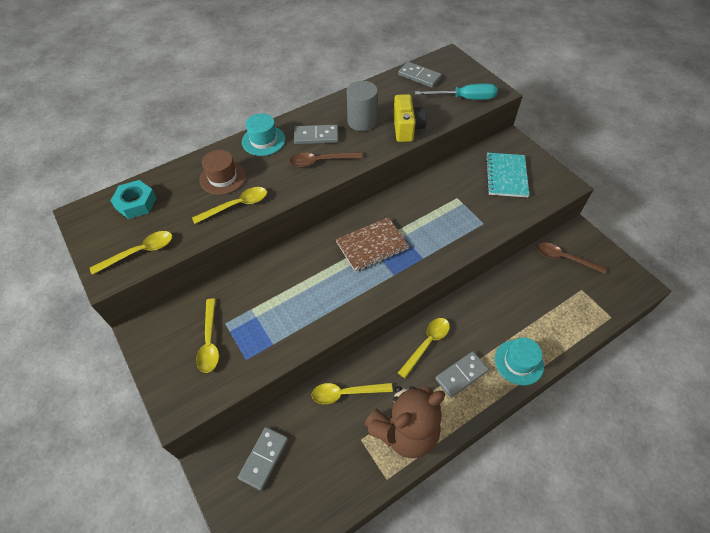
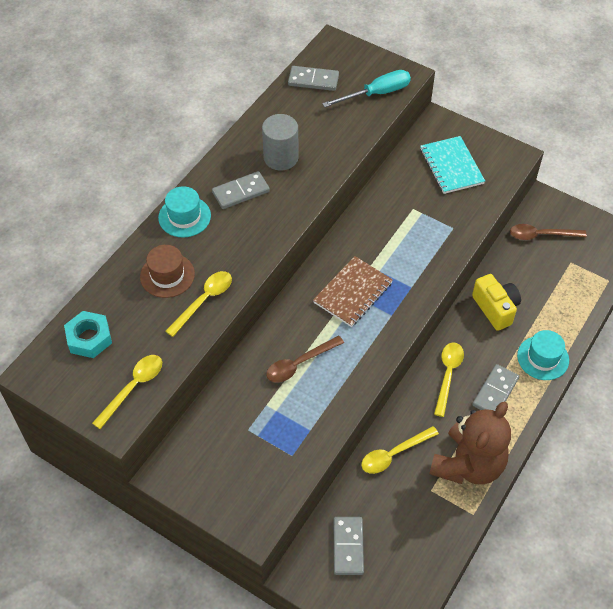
camera: 25 degrees left, 0 degrees up
yellow spoon [196,298,219,373] -> none
brown spoon [290,152,363,167] -> brown spoon moved to [266,336,344,383]
yellow camera [393,94,427,142] -> yellow camera moved to [472,274,521,331]

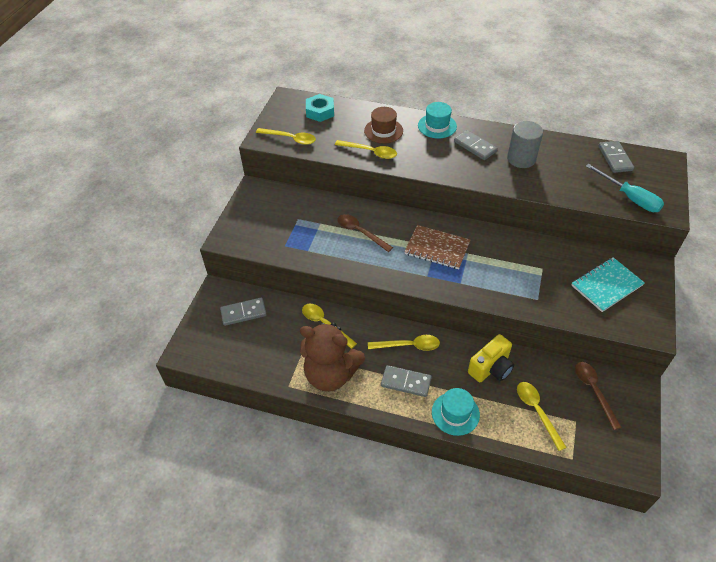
camera: 75 degrees right, 5 degrees down
none -> yellow spoon [517,382,567,451]

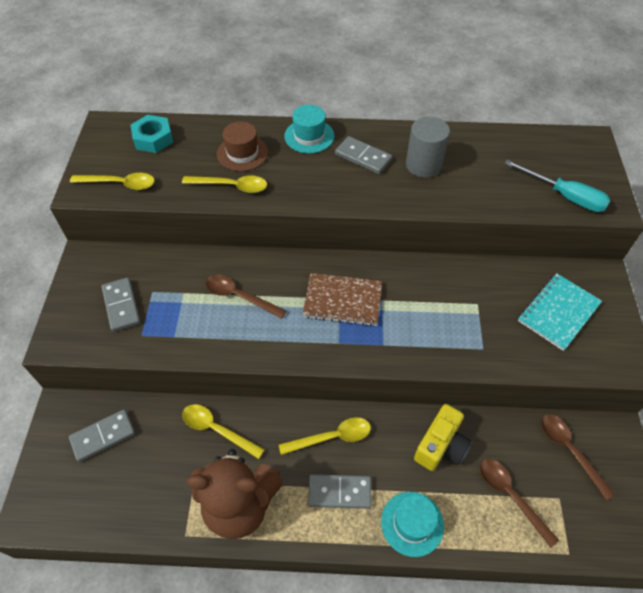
camera: 15 degrees left, 5 degrees up
yellow spoon [517,382,567,451] -> brown spoon [480,459,559,547]
grey domino [598,141,634,173] -> grey domino moved to [102,278,140,332]

